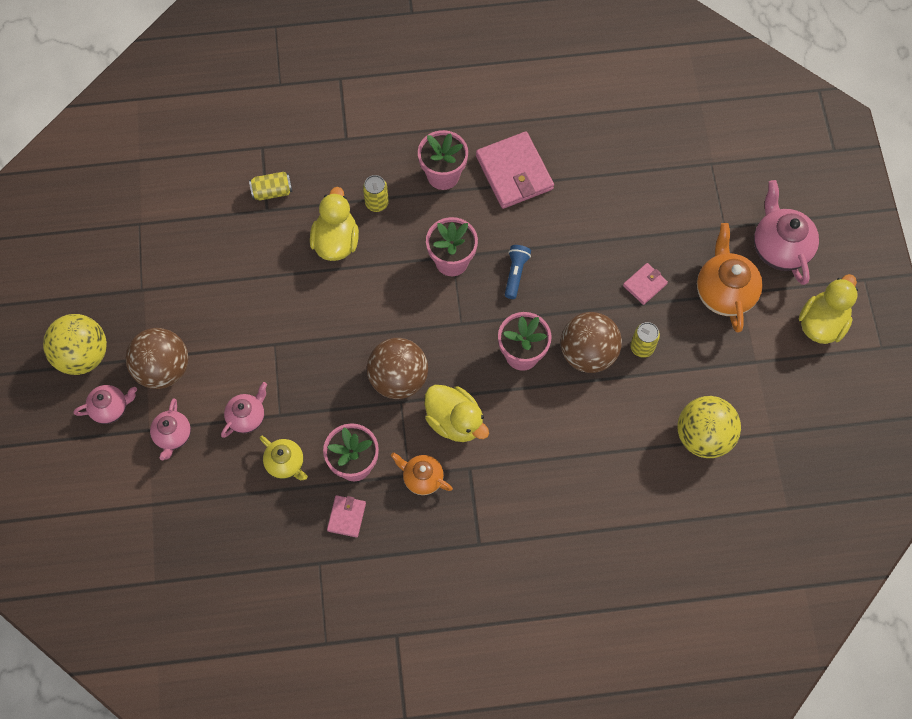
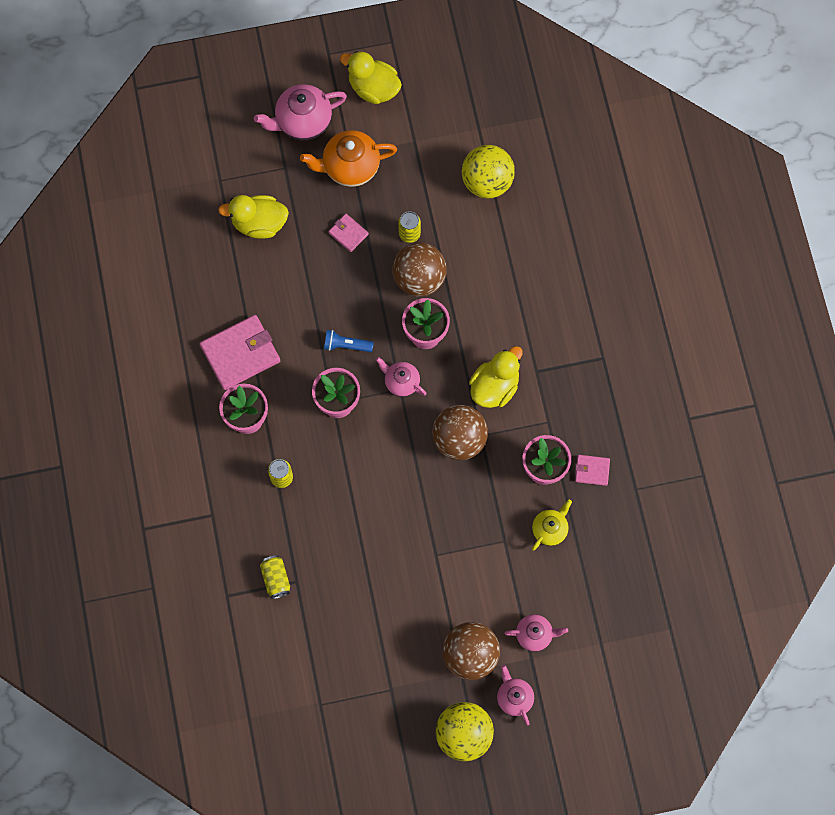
camera: 95 degrees left, 5 degrees up
pink teapot [221,382,267,438] -> pink teapot moved to [376,357,426,397]
yellow duck [310,187,359,261] -> yellow duck moved to [218,195,289,239]
orange teapot [391,452,453,495] -> none

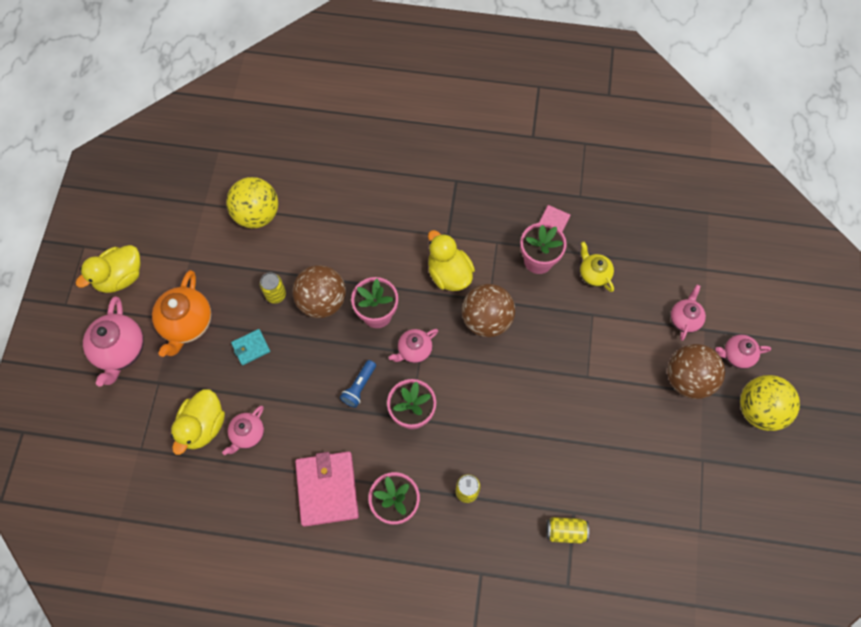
camera: 70 degrees left, 5 degrees down
pink wallet [328,214,369,252] -> turquoise wallet [231,329,270,365]
none -> pink teapot [222,406,264,455]

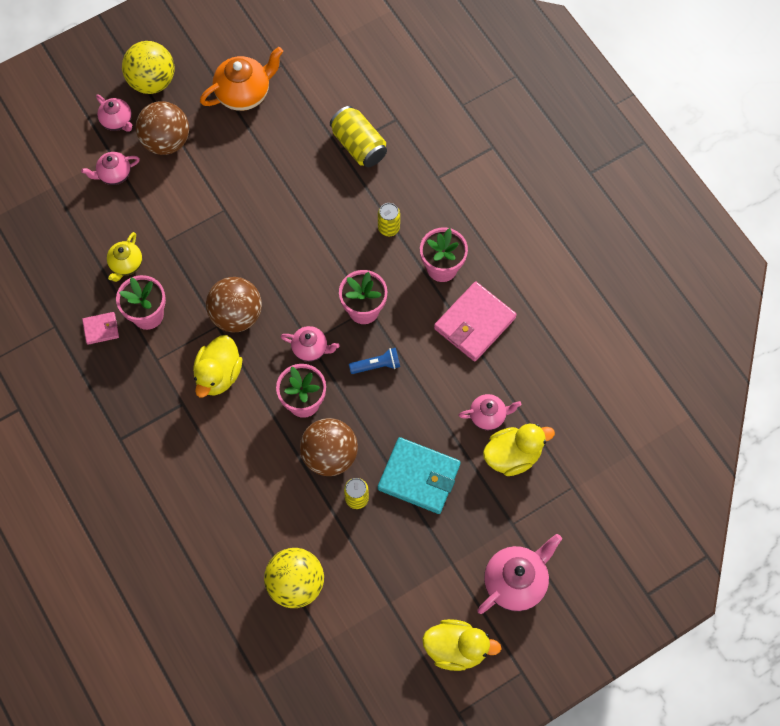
camera: 130 degrees left, 0 degrees up
orange teapot [152,270,211,357] -> orange teapot moved to [200,47,283,111]
turquoise wallet [231,329,270,365] -> turquoise wallet [378,437,461,514], size x2.00
yellow can [546,517,589,543] -> yellow can [330,106,387,167], size x1.60

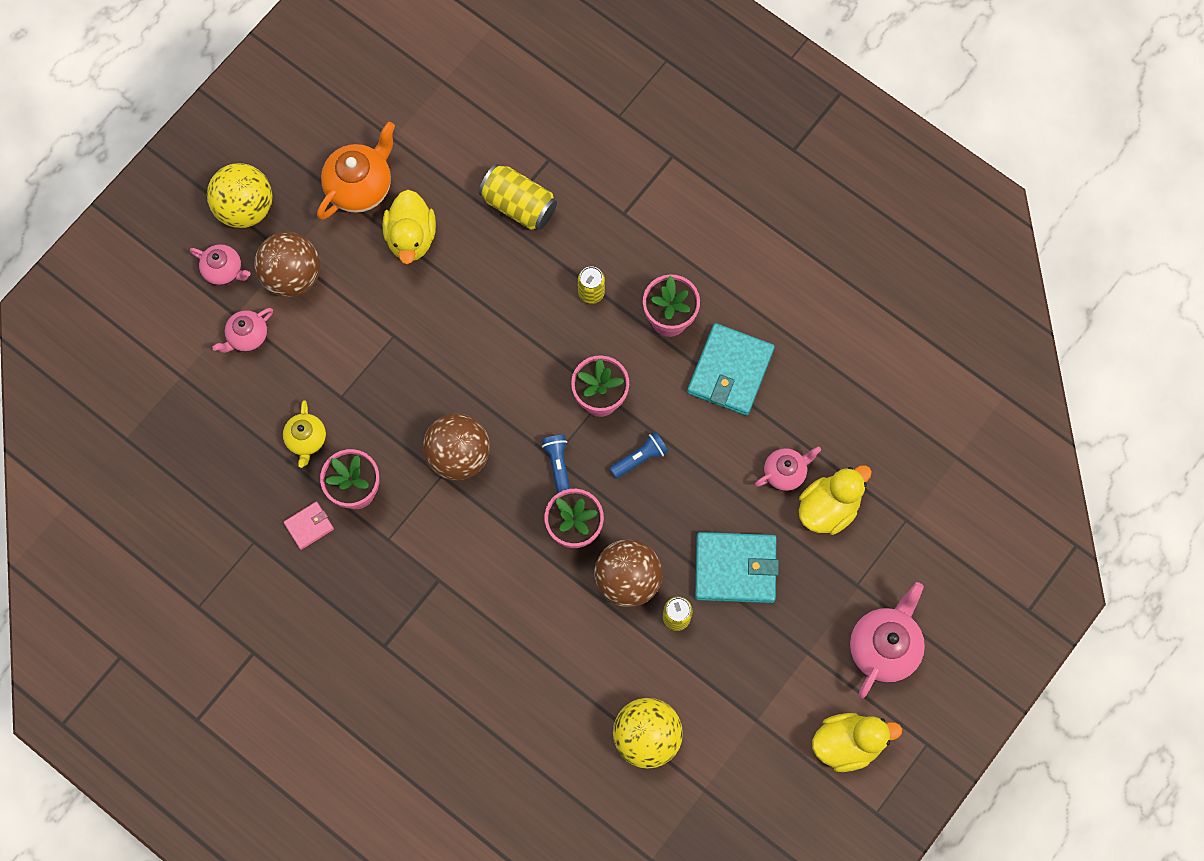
camera: 20 degrees left, 5 degrees up
yellow duck [193,335,243,398] -> yellow duck moved to [383,190,436,264]
pink teapot [281,326,340,362] -> blue flashlight [542,435,570,493]
pink wallet [434,282,517,362] -> turquoise wallet [687,323,775,416]

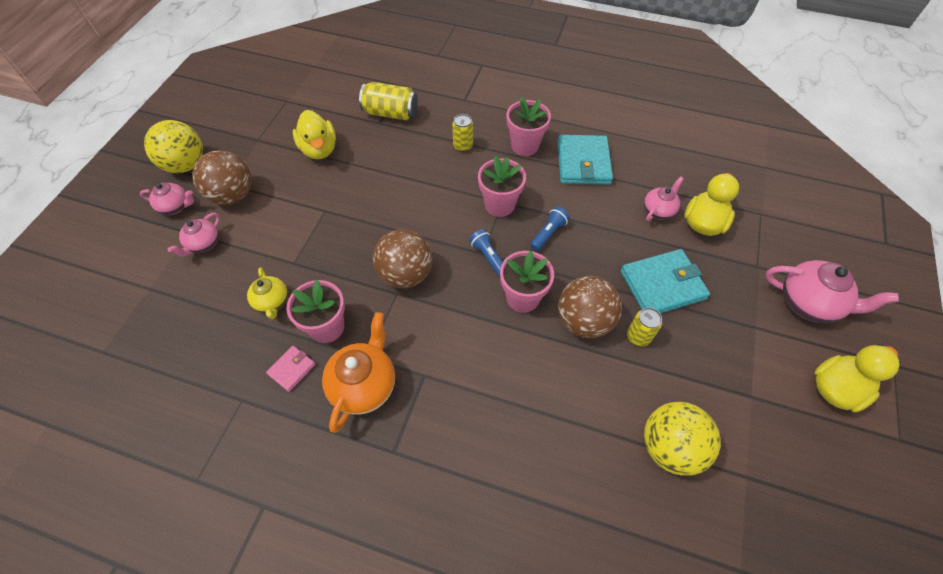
camera: 20 degrees left, 15 degrees down
orange teapot [317,122,395,220] -> orange teapot moved to [322,312,395,433]
pink teapot [850,582,925,698] -> pink teapot turned 105 degrees clockwise [765,260,899,323]

